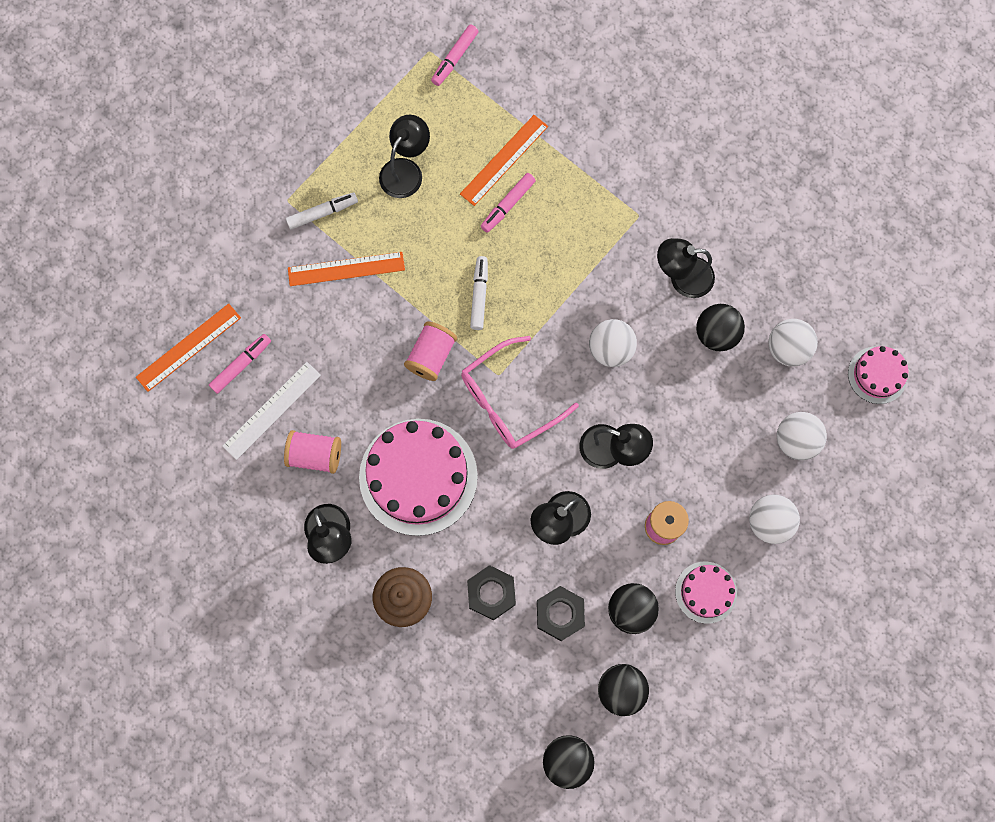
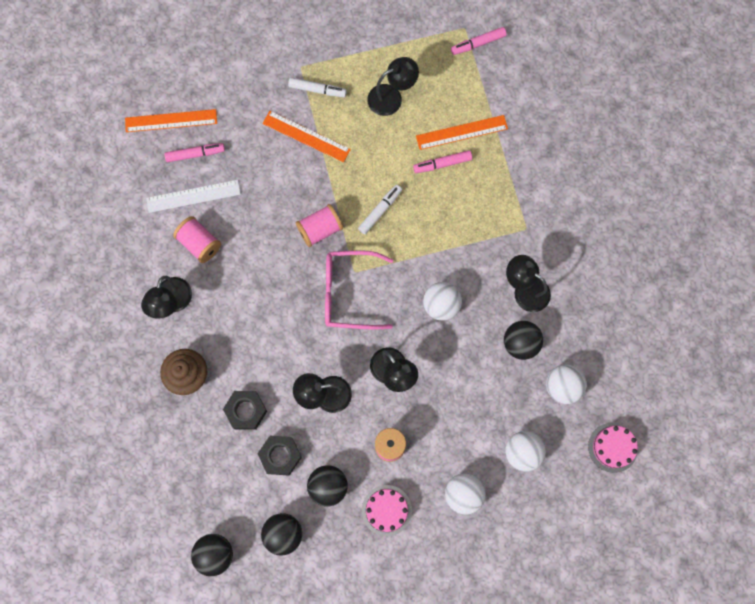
camera: 35 degrees right, 0 degrees up
pink cake [359,419,478,536] -> none

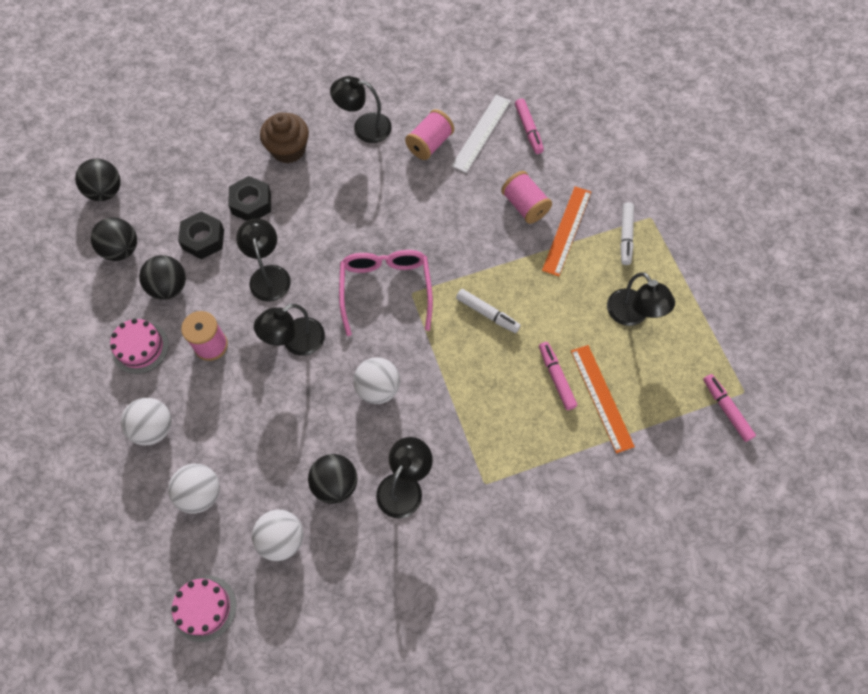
camera: 85 degrees right, 10 degrees down
orange ruler [125,109,217,132] -> none
white ruler [146,180,241,213] -> white ruler turned 45 degrees clockwise [451,95,511,173]
pink spool [296,204,343,247] -> pink spool moved to [501,171,552,224]

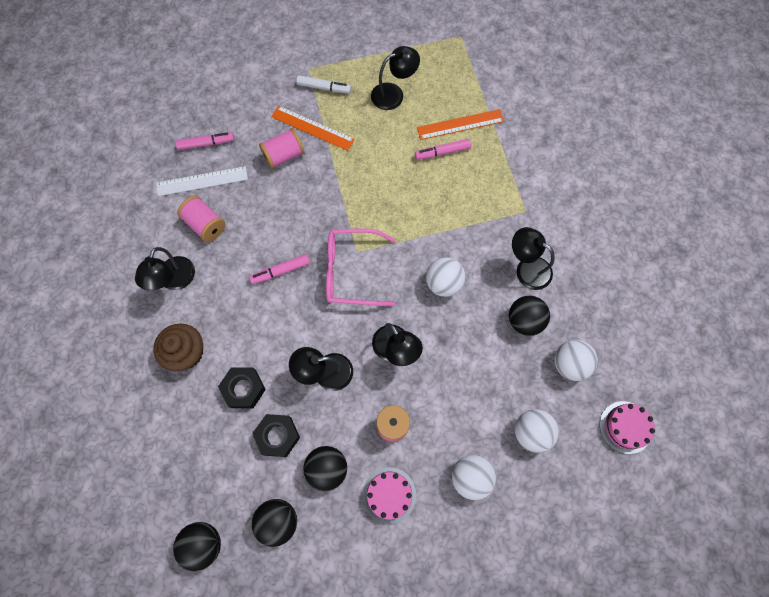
camera: 85 degrees left, 5 degrees up
white ruler [451,95,511,173] -> white ruler turned 45 degrees counterclockwise [156,166,248,196]
white marker [456,289,521,333] -> none
pink marker [703,374,756,442] -> pink marker moved to [249,254,310,284]

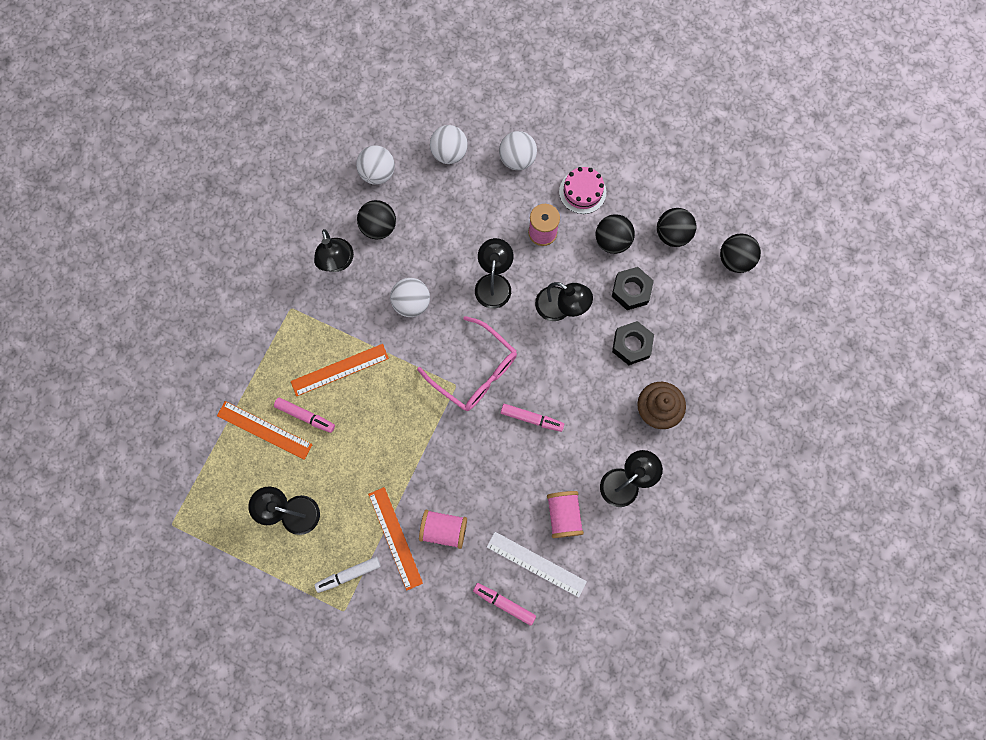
camera: 140 degrees left, 5 degrees up
white marker [296,75,351,94] -> white marker turned 75 degrees counterclockwise [315,557,381,593]
pink cake [600,401,655,454] -> none
none -> orange ruler [291,344,389,396]

